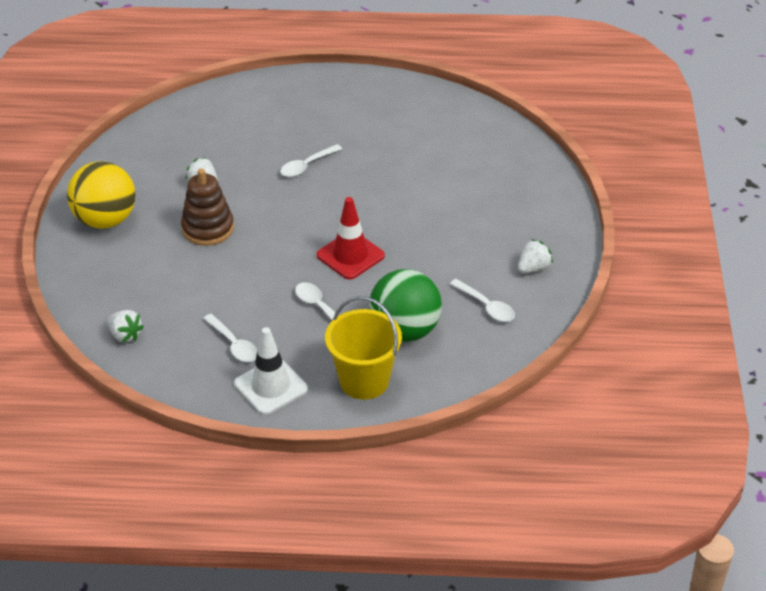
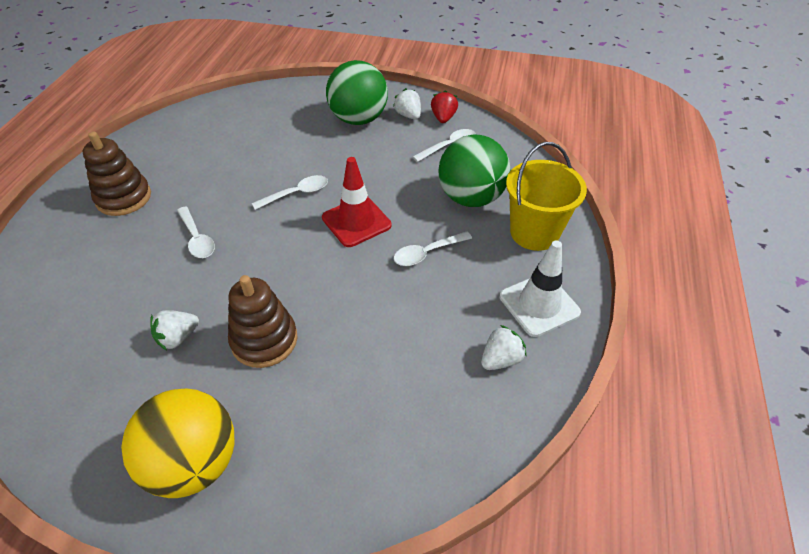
camera: 80 degrees left, 5 degrees up
white strawberry [108,310,144,343] -> white strawberry moved to [481,325,527,370]
white spoon [203,314,257,362] -> white spoon moved to [252,175,328,210]
none -> brown stacking toy [82,131,151,216]
none -> green ball [326,60,388,125]
none -> red strawberry [431,90,458,123]

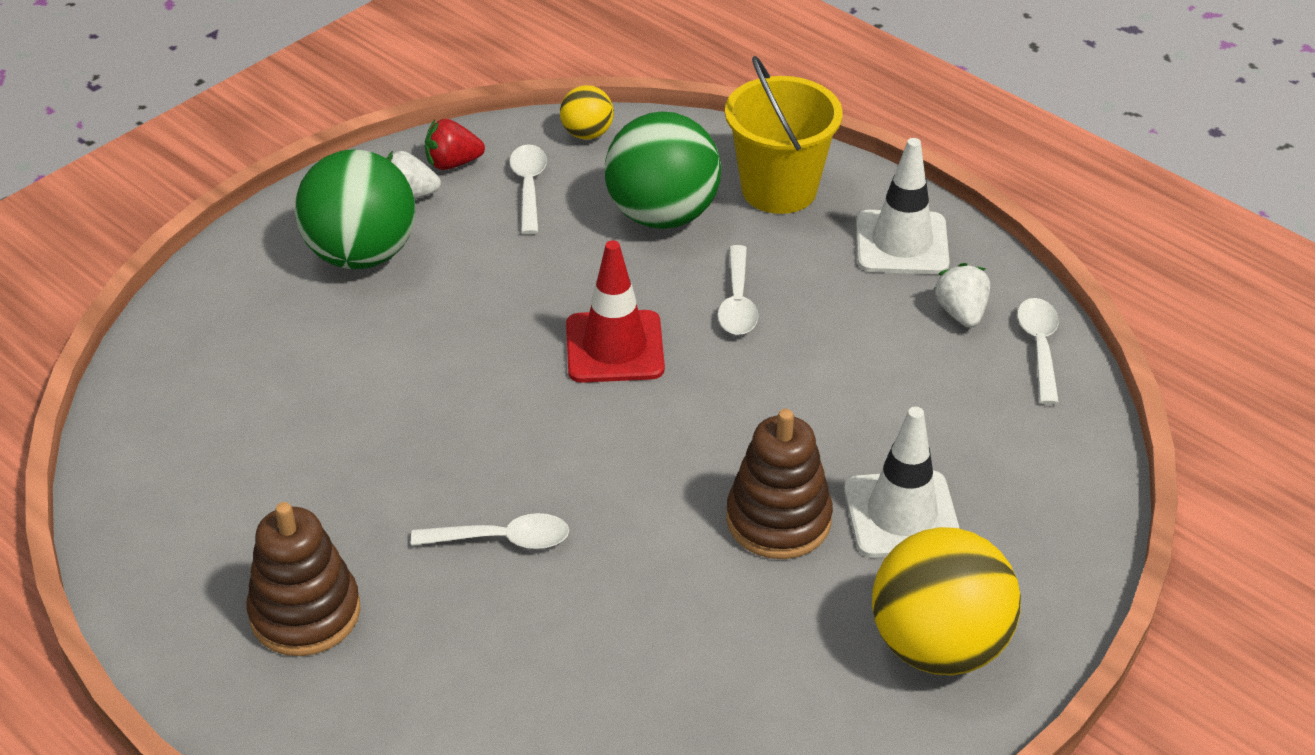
camera: 60 degrees left, 5 degrees down
white strawberry [150,310,199,351] -> none
white spoon [252,175,328,210] -> white spoon moved to [1017,298,1059,405]
red strawberry [431,90,458,123] -> red strawberry turned 45 degrees counterclockwise [425,119,485,170]
none -> yellow ball [560,85,614,140]
none -> white traffic cone [844,407,960,558]

